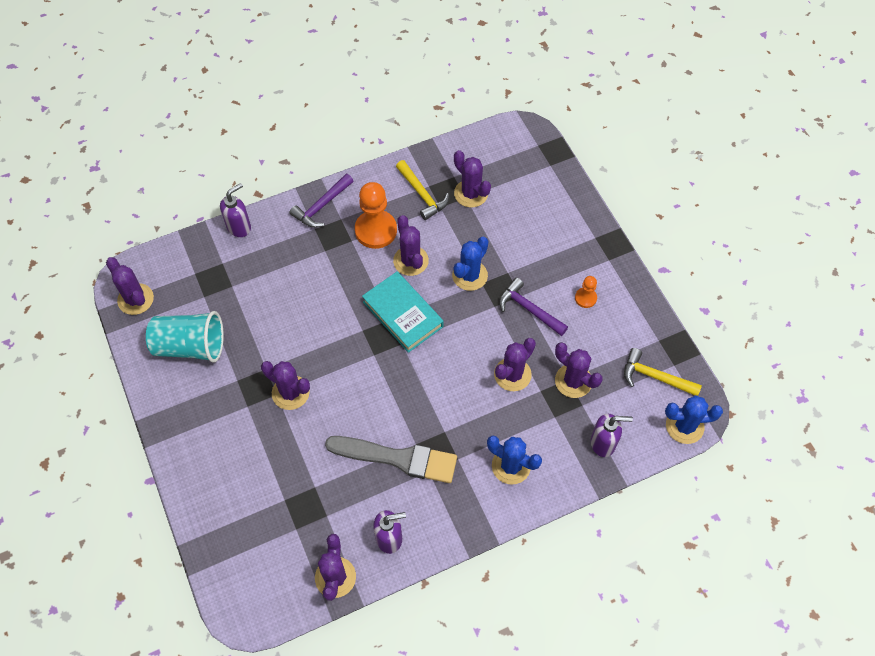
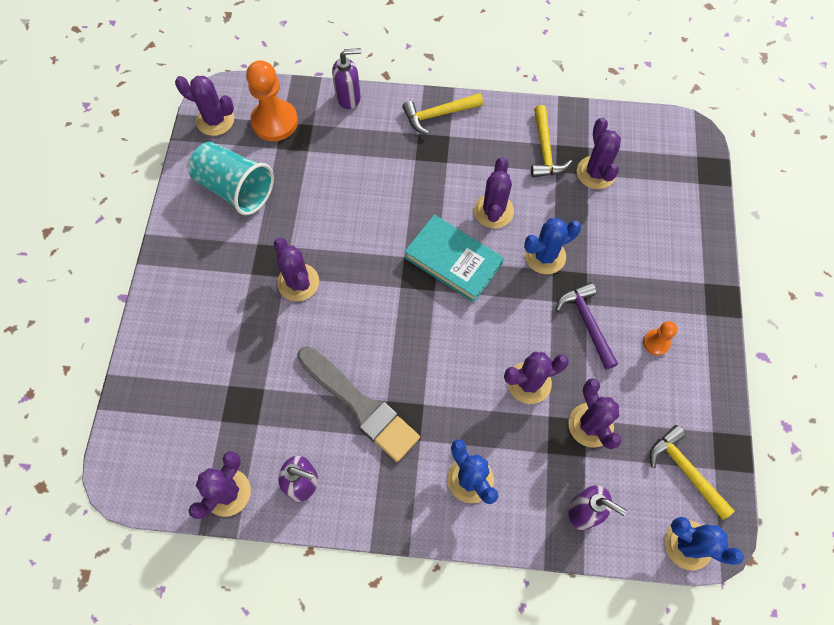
camera: 30 degrees right, 5 degrees up
purple cactus [106,257,154,315] -> purple cactus turned 60 degrees counterclockwise [175,76,234,136]
purple hammer [289,174,353,228] -> yellow hammer [402,93,483,135]
orange pawn [355,182,397,249] -> orange pawn moved to [246,60,298,141]
turquoise book [362,271,444,353] -> turquoise book turned 45 degrees counterclockwise [405,215,504,302]

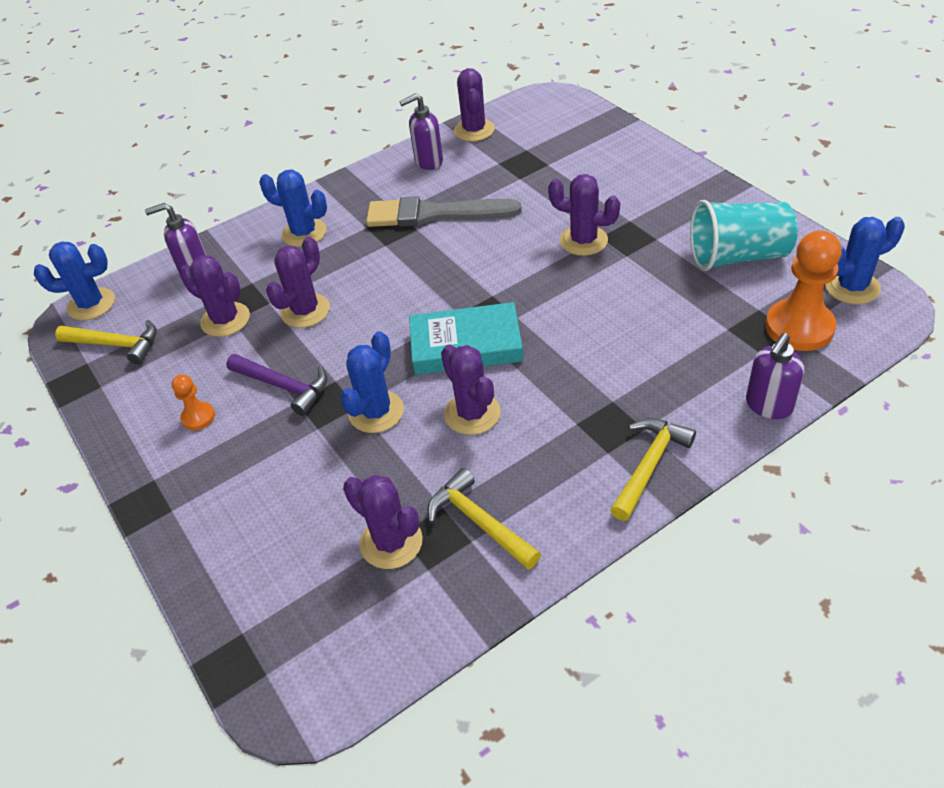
camera: 145 degrees right, 20 degrees down
purple cactus [175,76,234,136] -> blue cactus [825,217,905,304]

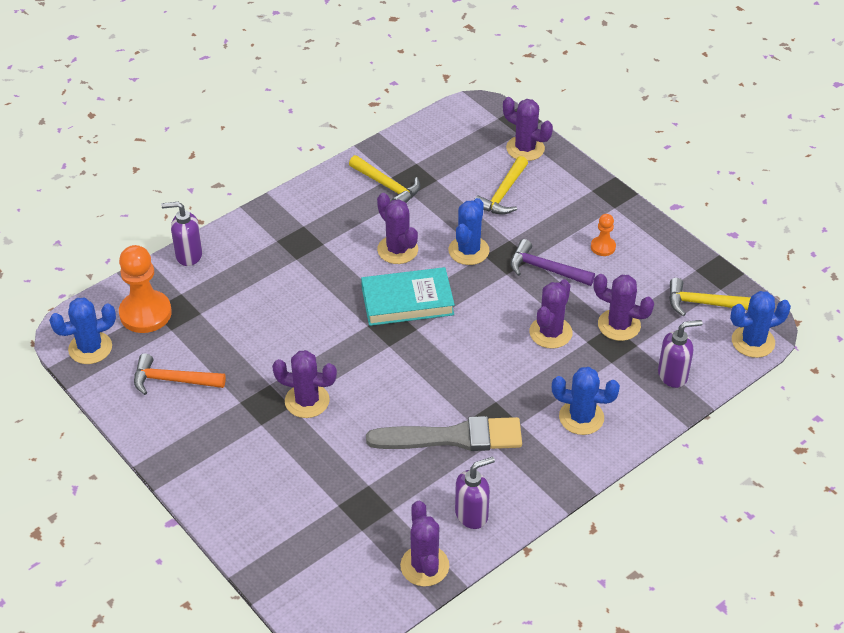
camera: 170 degrees right, 0 degrees up
purple cactus [343,475,423,569] -> purple cactus moved to [503,97,553,161]
yellow hammer [610,418,696,521] -> yellow hammer moved to [474,156,528,215]
turquoise cup [690,200,798,271] -> orange hammer [134,354,226,395]
purple soap dispenser [746,333,804,419] -> purple soap dispenser turned 120 degrees counterclockwise [161,202,203,266]

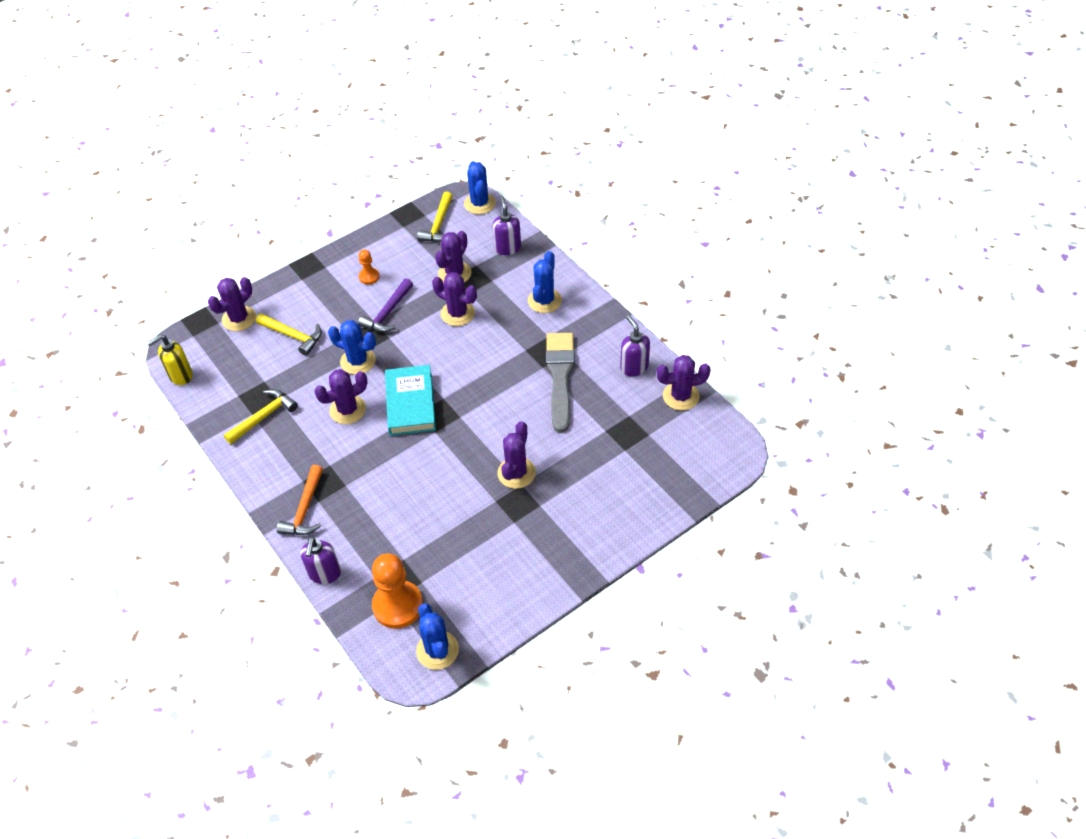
camera: 85 degrees left, 5 degrees up
orange hammer [134,354,226,395] -> orange hammer moved to [277,465,323,535]
none -> yellow soap dispenser [147,335,193,385]

